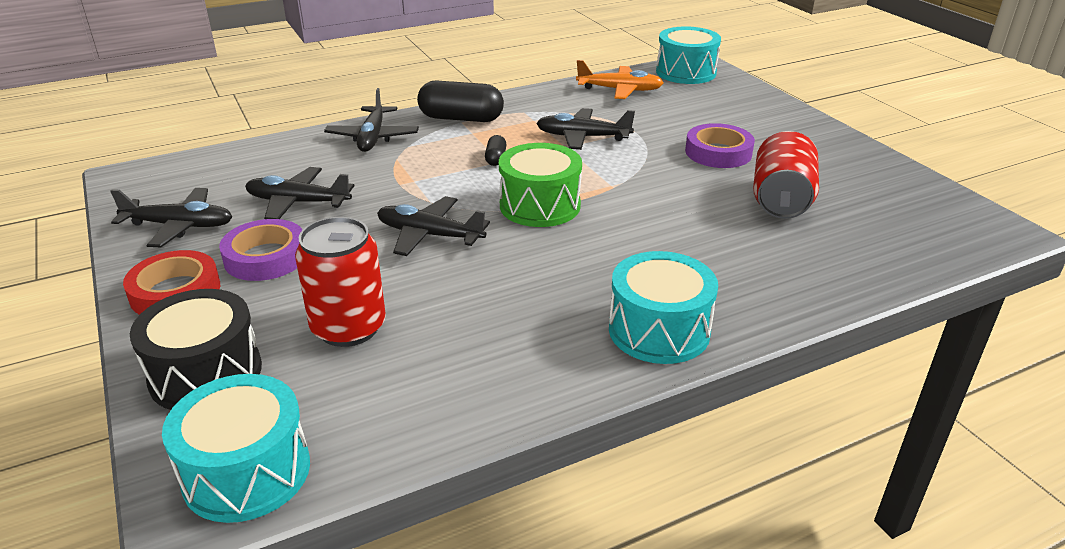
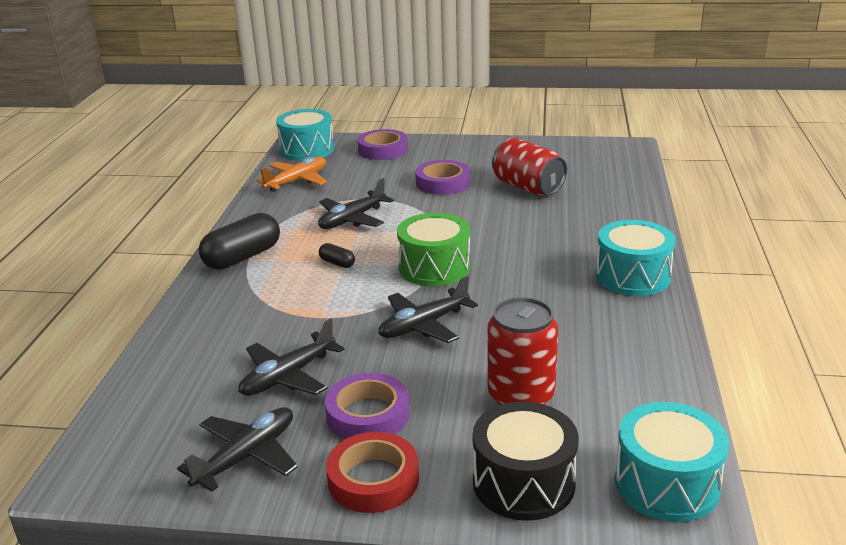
camera: 55 degrees left, 5 degrees down
black plane [324,88,419,152] -> none
none -> purple tape [357,129,408,160]

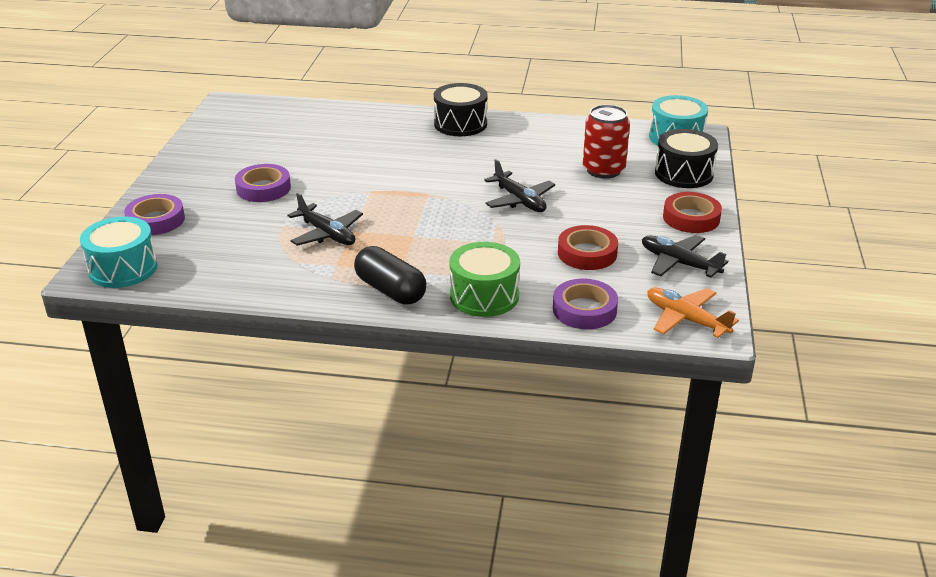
camera: 90 degrees left, 5 degrees up
black plane [239,318,345,396] -> red tape [558,225,618,270]
orange plane [256,157,327,192] -> orange plane moved to [647,287,739,338]
black capsule [319,243,355,268] -> none
purple tape [325,373,409,439] -> purple tape moved to [553,279,618,329]
green drum [397,213,470,286] -> green drum moved to [449,242,520,317]
red can [492,138,567,196] -> none
turquoise drum [595,220,676,296] -> black drum [434,83,488,136]

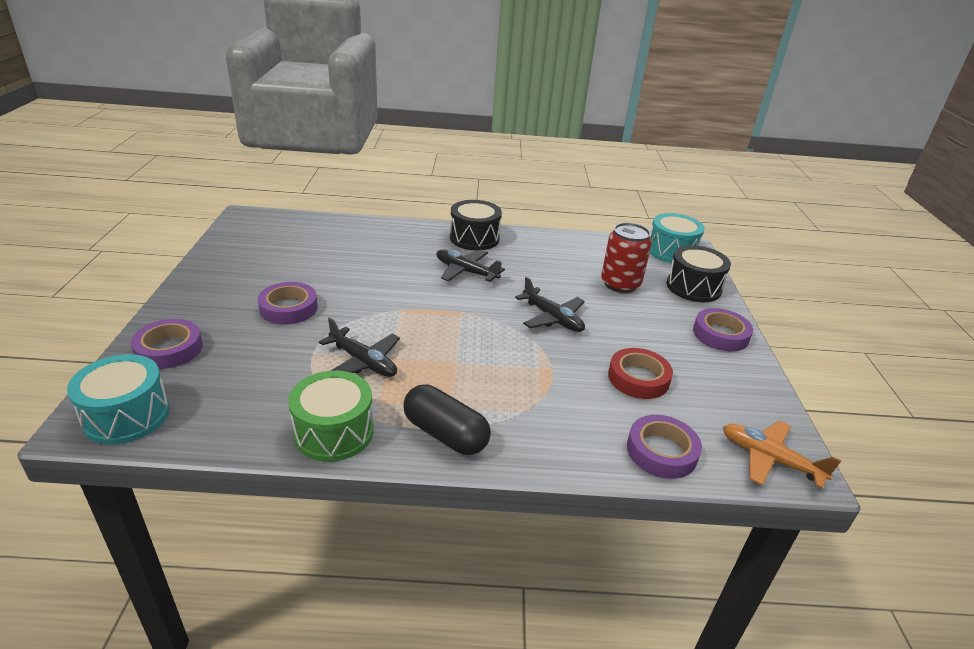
camera: 10 degrees left, 0 degrees up
green drum [449,242,520,317] -> green drum moved to [288,371,374,462]
black plane [642,235,728,278] -> black plane moved to [437,249,505,282]
red tape [663,192,722,233] -> purple tape [693,308,753,352]

